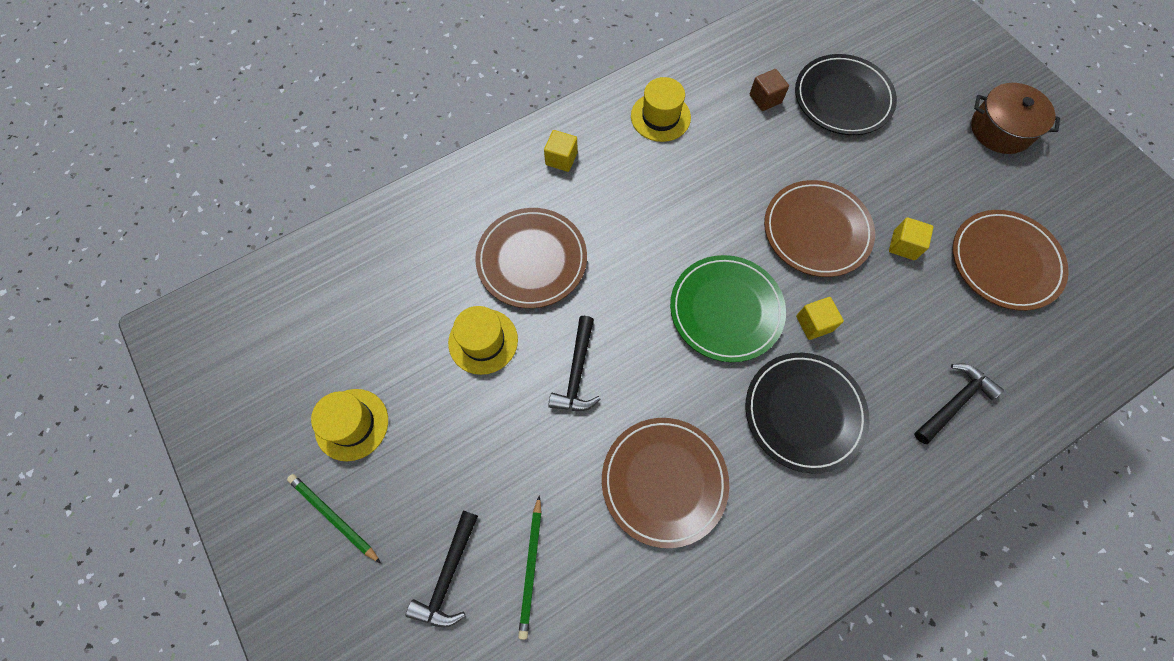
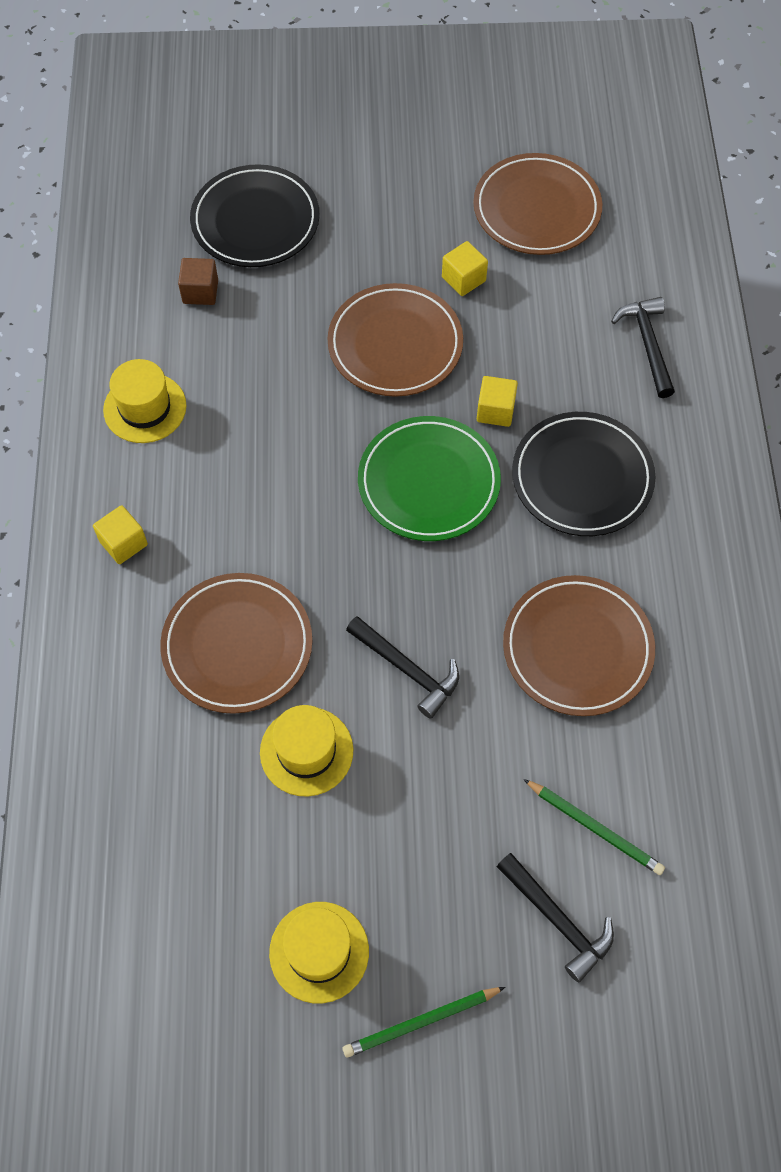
camera: 60 degrees left, 5 degrees down
brown pot [971,83,1060,154] -> none

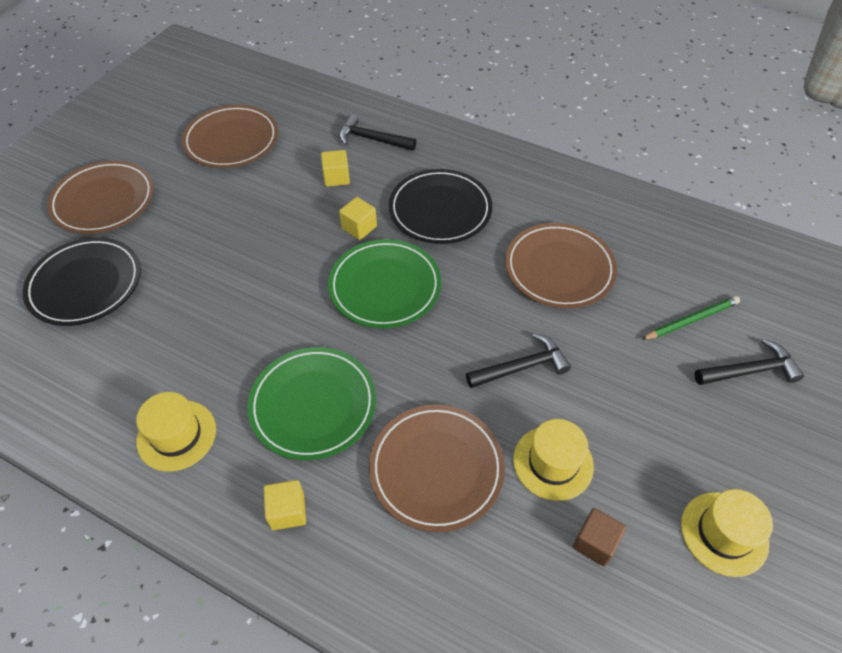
camera: 60 degrees left, 10 degrees down
brown cube [178,258,218,305] -> brown cube moved to [573,508,626,566]
brown plate [327,283,463,397] -> brown plate moved to [47,160,154,234]
green pencil [342,987,505,1058] -> none
yellow cube [442,241,488,296] -> yellow cube moved to [321,150,350,187]
none -> green plate [248,347,376,460]

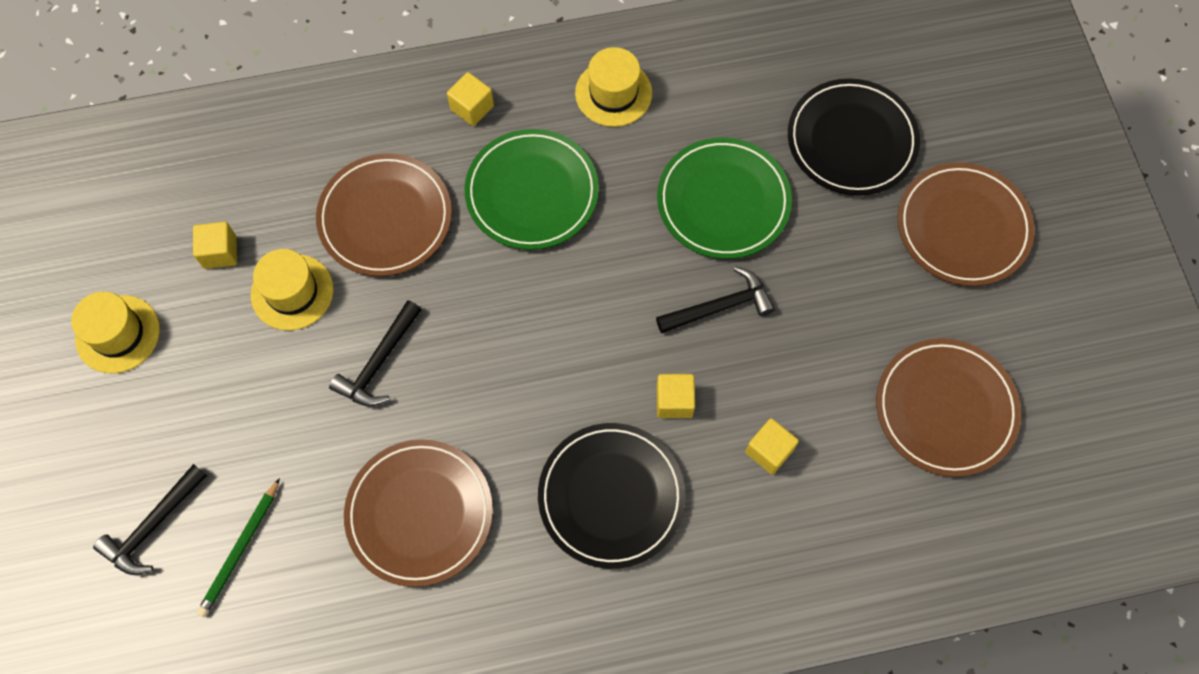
camera: 140 degrees right, 15 degrees up
green plate [328,239,441,328] -> green plate moved to [657,138,792,259]
black hammer [339,114,417,151] -> black hammer moved to [656,266,775,333]
brown cube [573,508,626,566] -> yellow cube [193,222,237,269]

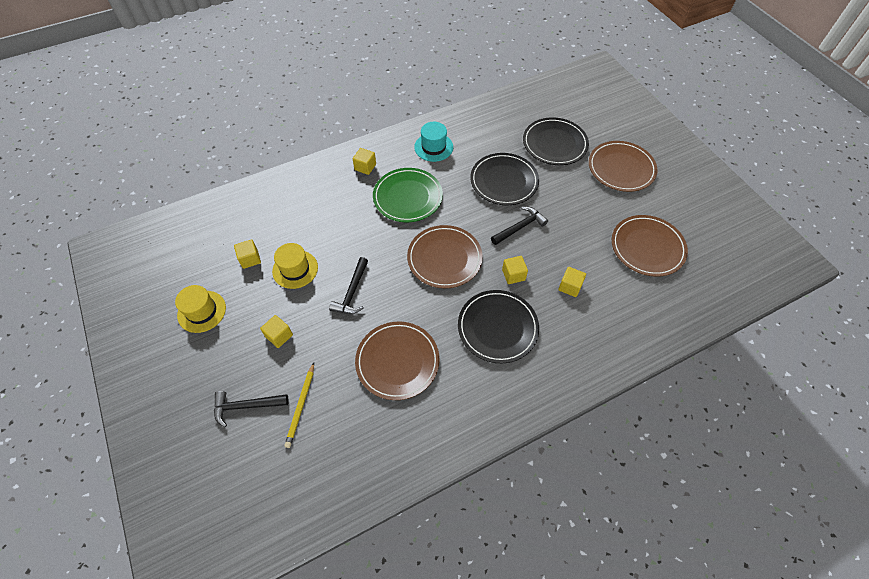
camera: 15 degrees left, 10 degrees down
black hammer [93,464,207,575] -> black hammer turned 60 degrees clockwise [214,391,289,427]
green pencil [197,478,280,617] -> yellow pencil [284,363,314,448]
brown plate [316,153,452,276] -> brown plate moved to [407,225,483,288]
yellow hat [575,47,652,127] -> turquoise hat [414,122,453,162]
green plate [657,138,792,259] -> black plate [470,153,539,205]
none -> yellow cube [260,315,293,348]

